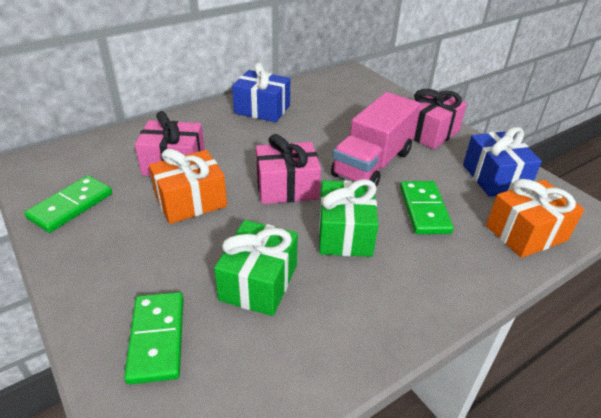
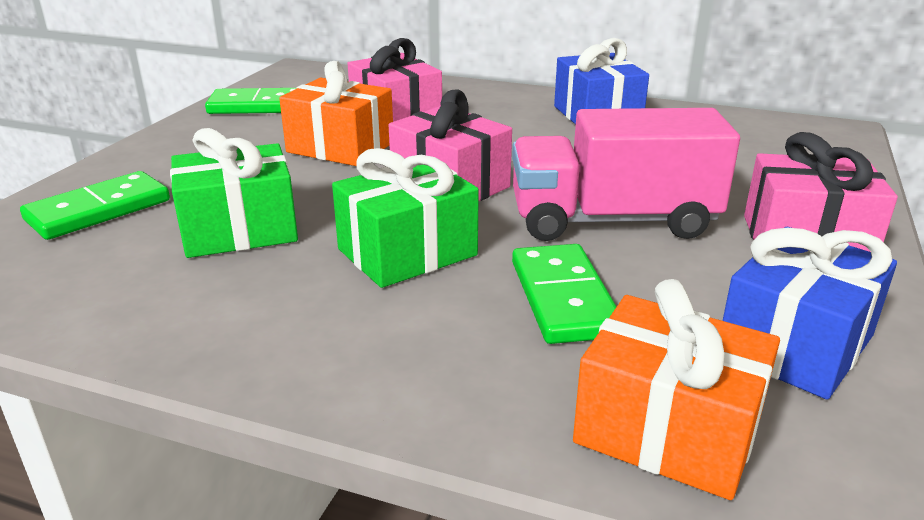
camera: 55 degrees right, 10 degrees down
green domino [400,181,454,234] -> green domino turned 60 degrees counterclockwise [512,244,617,344]

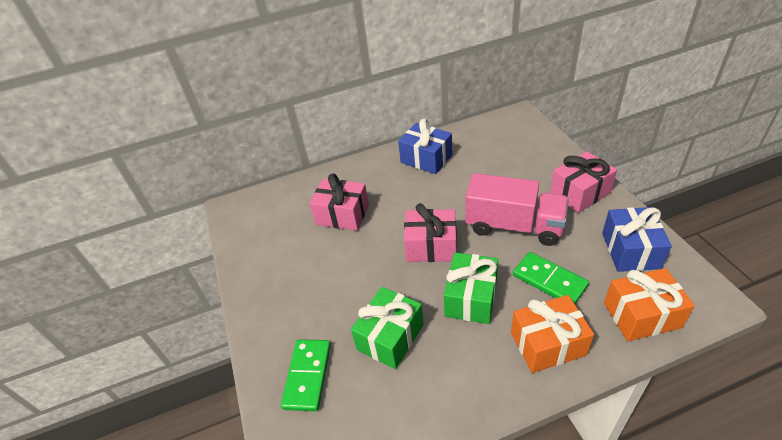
camera: 35 degrees left, 15 degrees up
green domino [205,88,296,114] -> none
orange gift [279,61,393,166] -> orange gift moved to [511,295,594,373]
pink truck [512,108,740,241] -> pink truck turned 120 degrees counterclockwise [465,173,569,246]

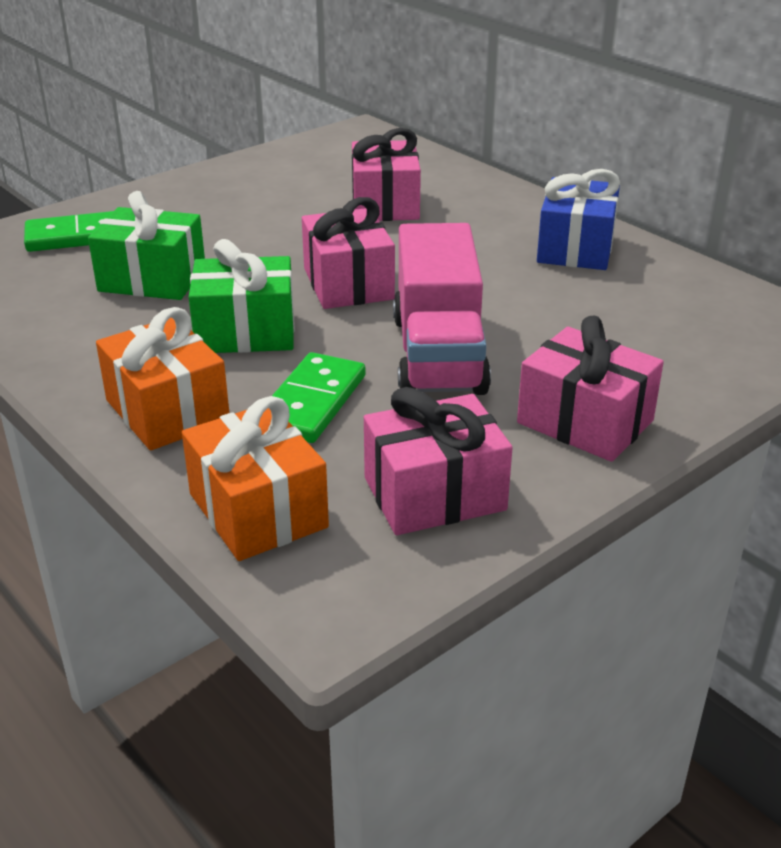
camera: 65 degrees right, 10 degrees down
blue gift [602,207,672,272] -> pink gift [364,387,513,535]

